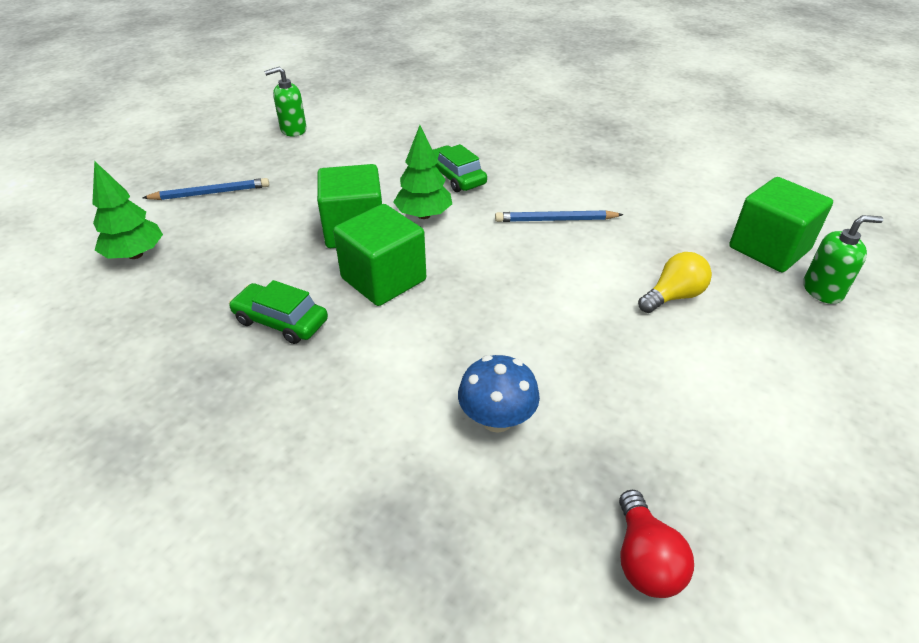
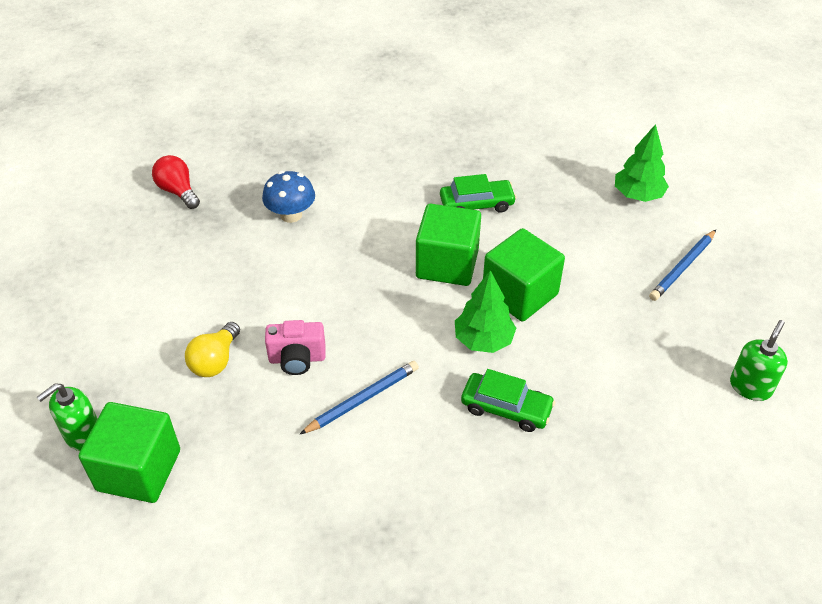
camera: 145 degrees right, 5 degrees up
none -> pink camera [265,320,326,375]

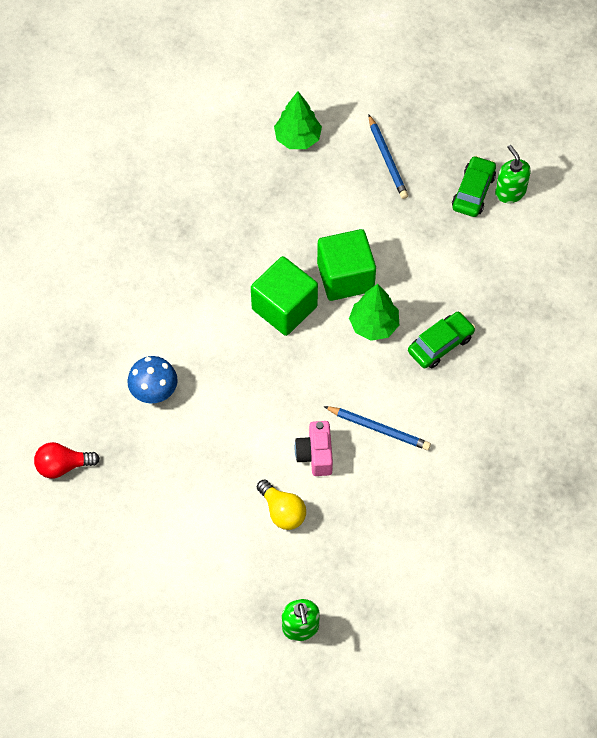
camera: 60 degrees left, 15 degrees up
green cube [79,402,180,503] -> none
pink camera [265,320,326,375] -> pink camera turned 150 degrees clockwise [295,421,333,476]
blue pencil [300,361,419,434] -> blue pencil turned 120 degrees clockwise [324,406,431,450]
green car [440,174,517,213] -> green car moved to [452,156,496,217]

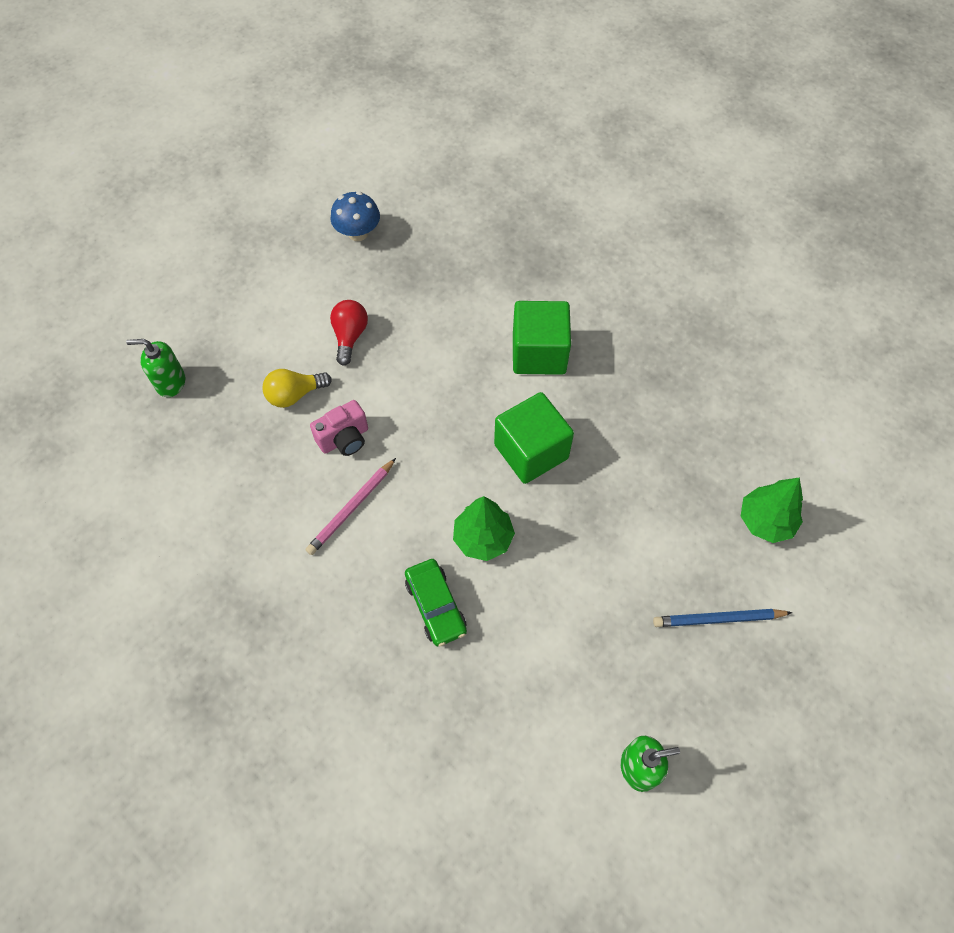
camera: 105 degrees right, 0 degrees up
red light bulb [34,442,100,478] -> red light bulb moved to [330,300,368,365]
blue mushroom [128,356,178,404] -> blue mushroom moved to [331,191,380,241]
pink camera [295,421,333,476] -> pink camera turned 135 degrees clockwise [310,400,368,456]
green cube [317,229,376,301] -> green cube moved to [513,301,571,375]
blue pencil [324,406,431,450] -> pink pencil [305,458,396,555]
green car [452,156,496,217] -> none

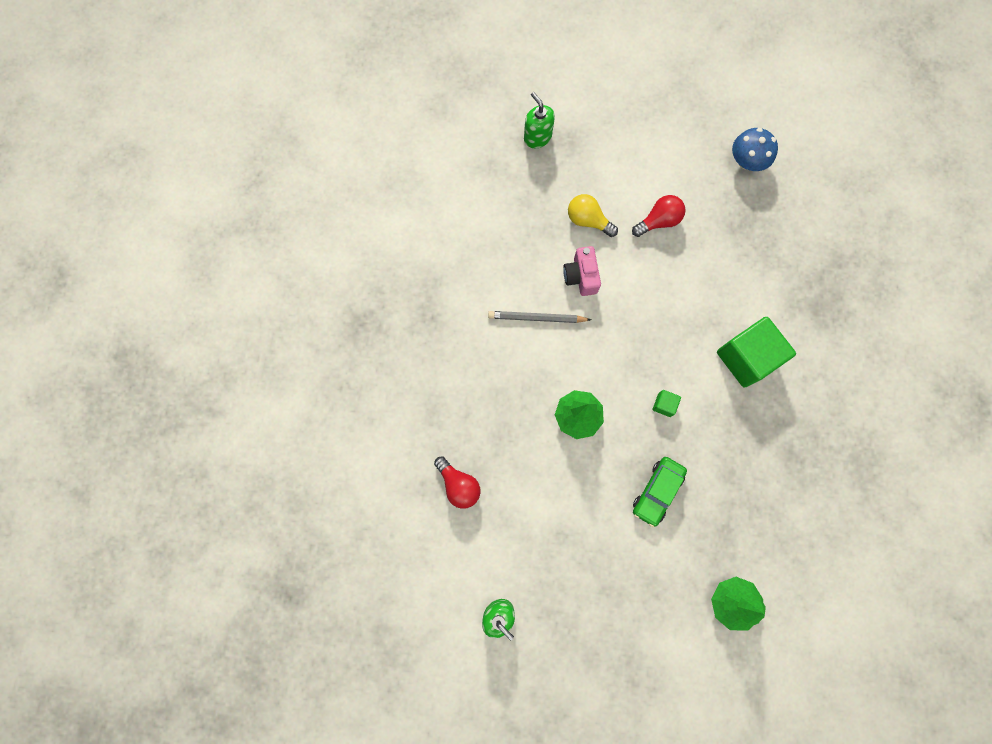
camera: 55 degrees right, 15 degrees up
pink pencil [305,458,396,555] -> grey pencil [488,311,591,323]
pink camera [310,400,368,456] -> pink camera turned 60 degrees clockwise [563,246,601,296]
green car [405,559,467,646] -> green car moved to [633,457,687,527]
green cube [494,392,574,484] -> green cube [653,390,681,417], size x0.42
blue pencil [653,609,792,627] -> none
none -> red light bulb [434,456,481,509]

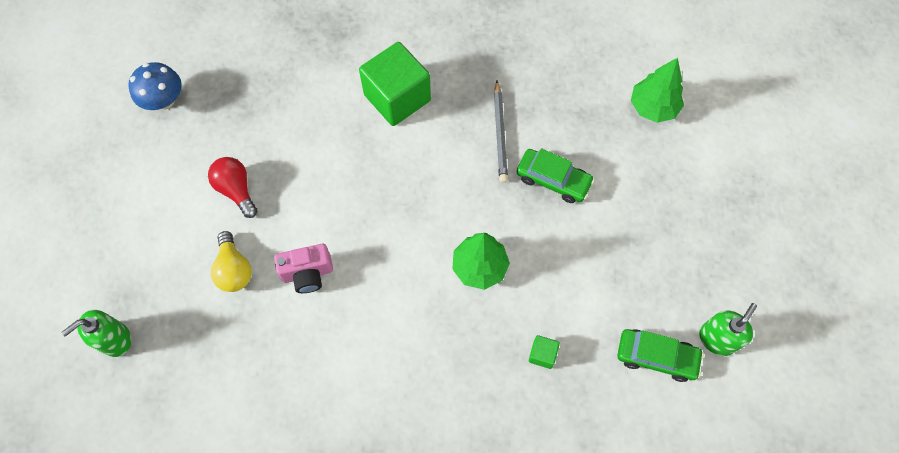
camera: 95 degrees left, 10 degrees down
red light bulb [434,456,481,509] -> none
grey pencil [488,311,591,323] -> grey pencil moved to [494,81,508,183]
yellow light bulb [568,194,618,237] -> yellow light bulb turned 45 degrees counterclockwise [211,231,252,292]
green cube [653,390,681,417] -> green cube moved to [529,335,560,369]
none -> green car [617,329,704,382]

